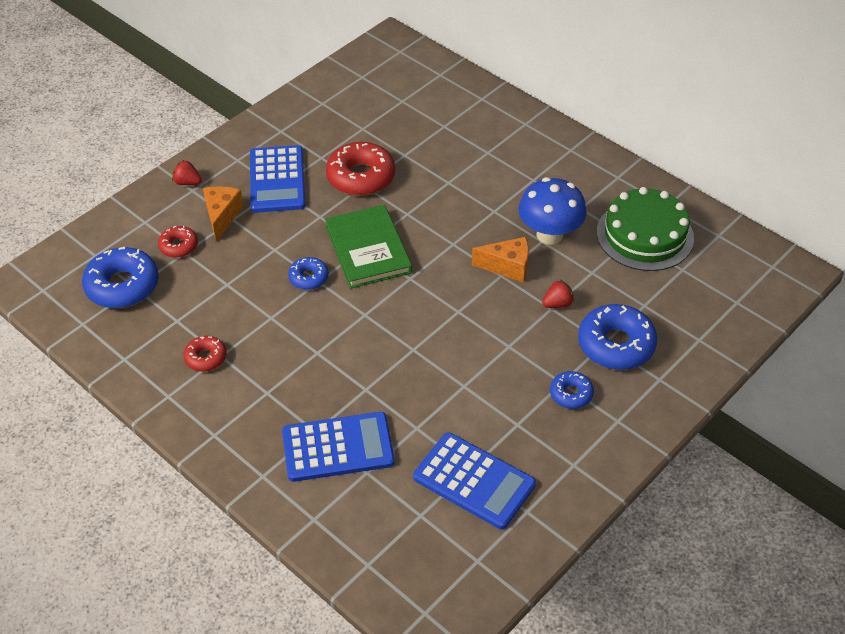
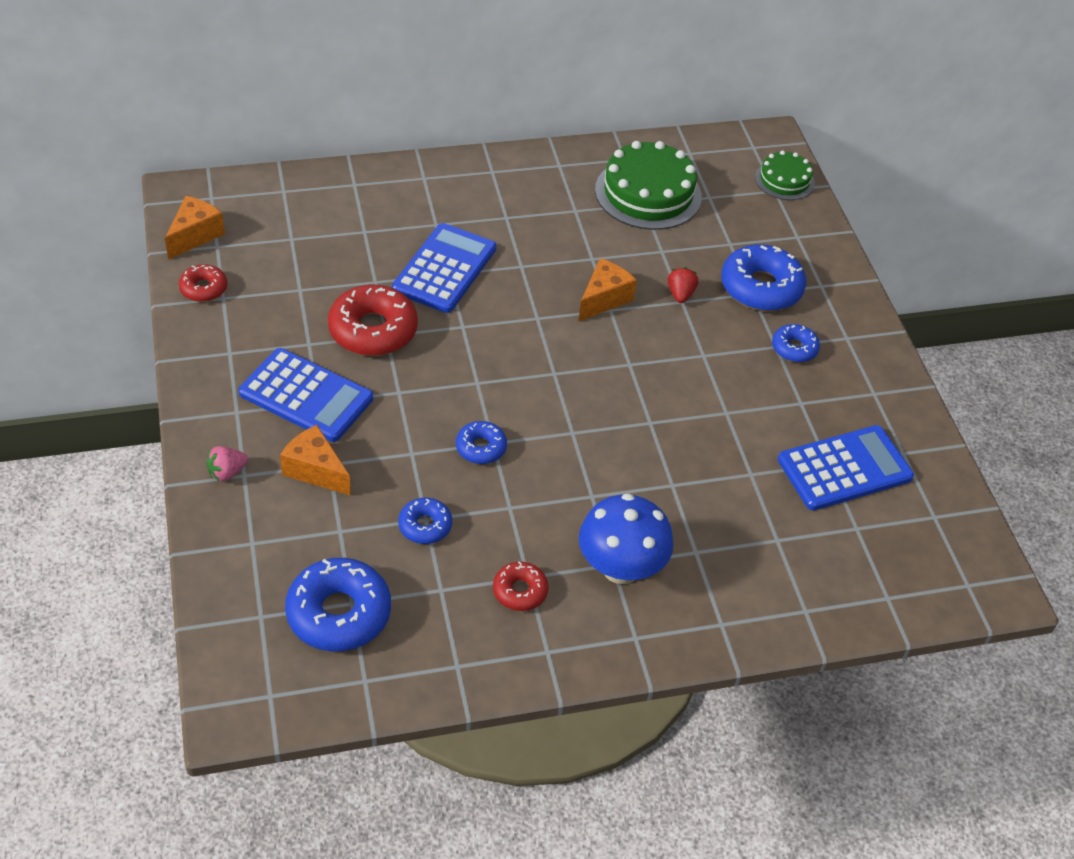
camera: 60 degrees left, 0 degrees up
red donut [158,226,198,258] -> red donut moved to [179,264,227,302]
red strawberry [172,160,202,185] -> pink strawberry [206,446,248,482]
blue calculator [282,412,395,482] -> blue calculator moved to [392,223,496,313]
green book [325,205,412,289] -> none
blue mushroom [518,177,587,245] -> blue mushroom moved to [579,493,674,584]
none -> orange cheese [165,196,225,260]
none -> blue donut [398,498,452,544]
none -> green cake [755,150,815,200]

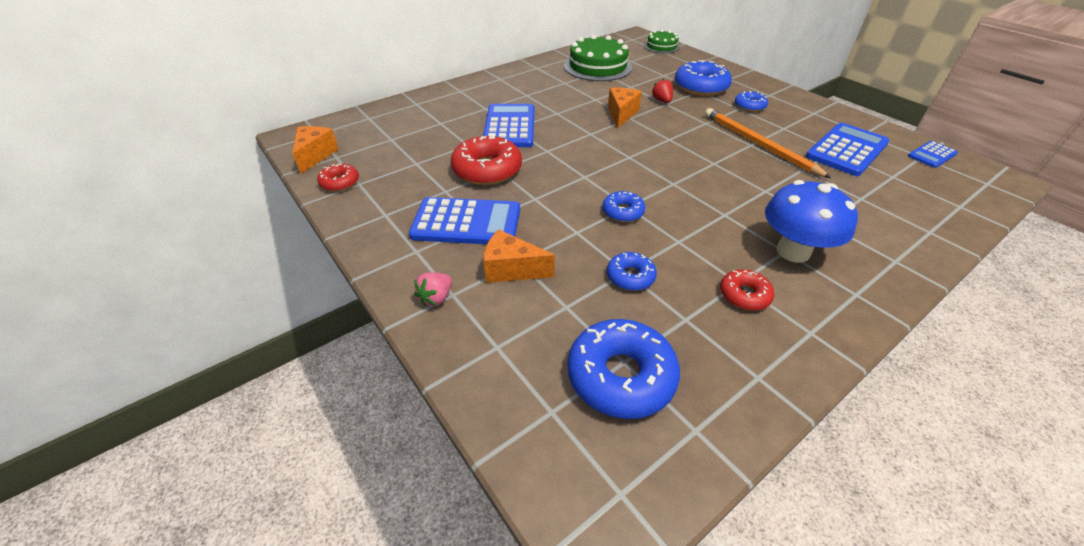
camera: 20 degrees left, 5 degrees down
none -> orange pencil [705,108,831,178]
none -> blue calculator [908,141,958,168]

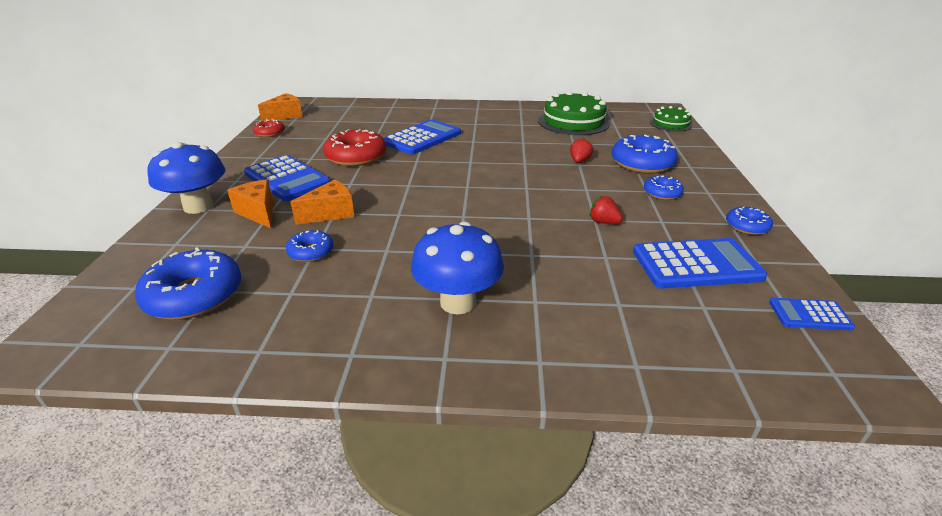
camera: 40 degrees right, 10 degrees down
pink strawberry [414,272,452,306] -> blue mushroom [147,142,225,214]
blue donut [602,191,645,222] -> blue donut moved to [726,206,773,235]
orange cheese [608,88,642,128] -> orange cheese moved to [290,180,355,225]
orange pencil [705,108,831,178] -> red strawberry [589,196,623,224]
red donut [720,269,774,311] -> none

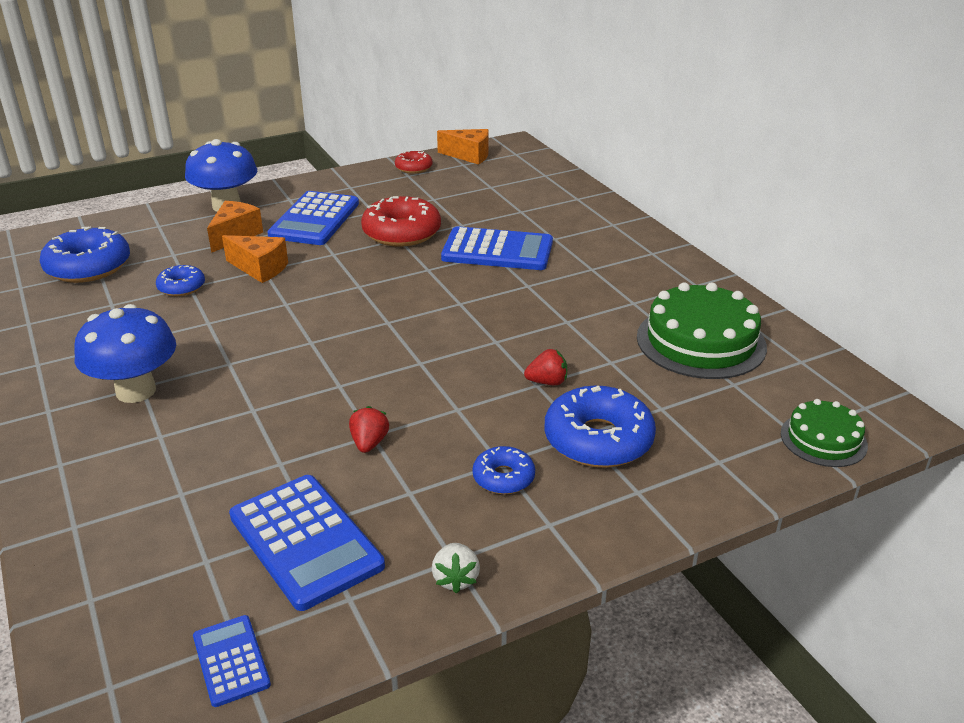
camera: 60 degrees right, 0 degrees up
blue donut [726,206,773,235] -> white strawberry [432,543,480,594]

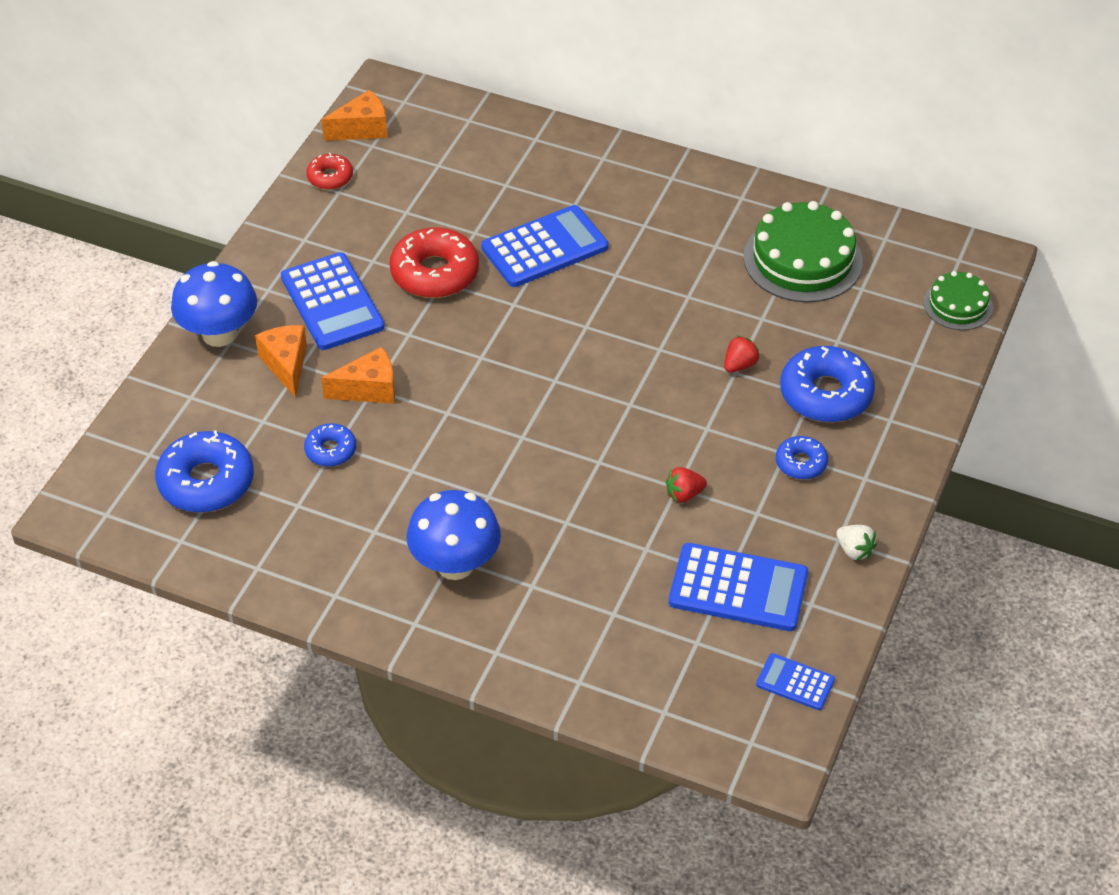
camera: 40 degrees left, 15 degrees up
red strawberry [349,406,389,453] -> red strawberry turned 75 degrees counterclockwise [666,467,707,503]

